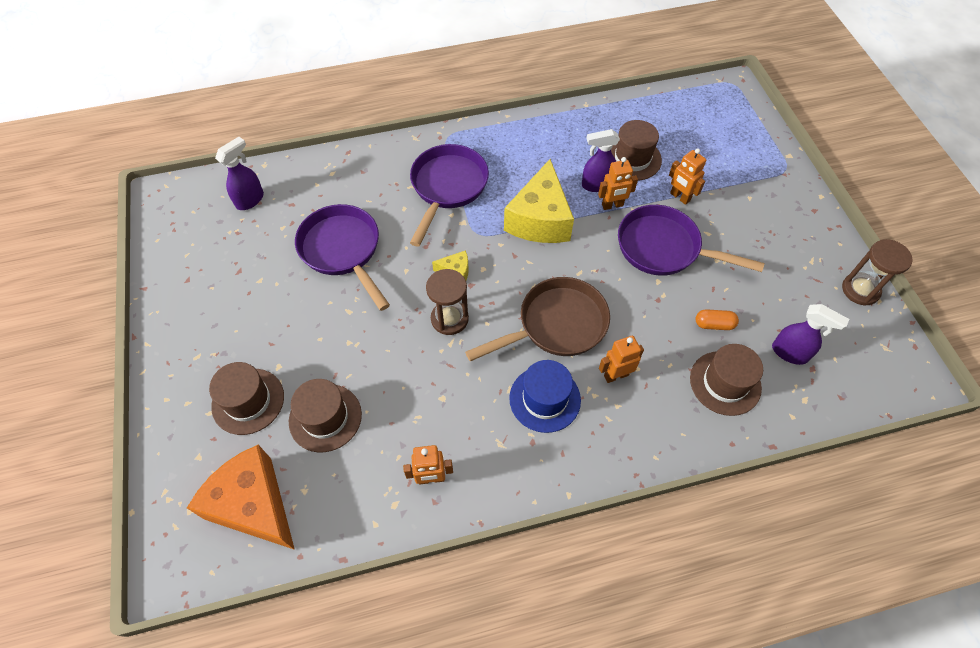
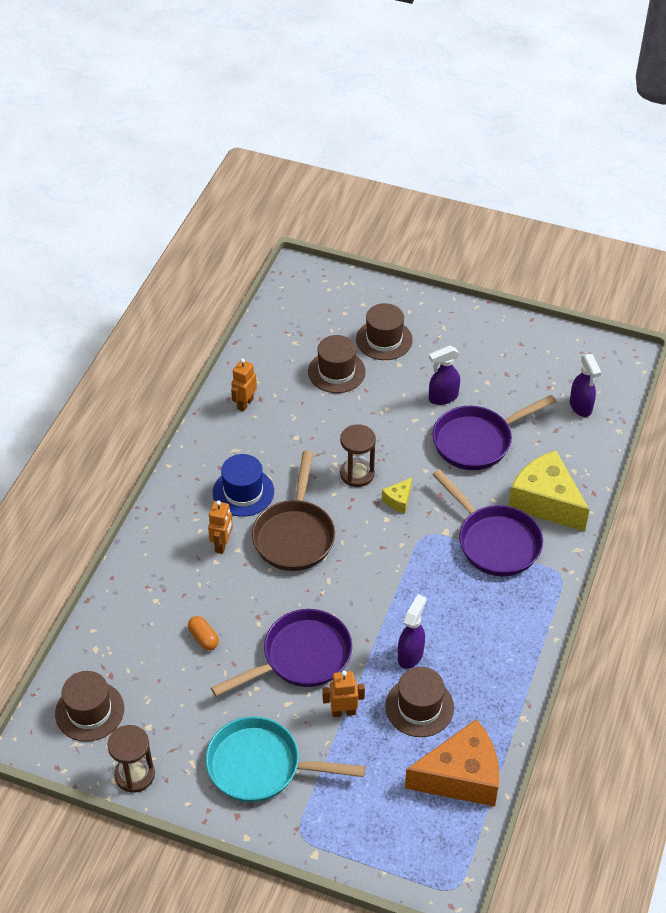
camera: 125 degrees right, 10 degrees down
orange cheese [187,445,295,550] -> orange cheese moved to [405,719,499,807]
purple pan [295,204,390,311] -> purple pan turned 150 degrees clockwise [432,395,556,470]
yellow cheese [504,159,574,243] -> yellow cheese moved to [508,450,590,531]
orange robot [598,157,638,210] -> none
brown hat [690,344,763,416] -> brown hat moved to [55,671,124,742]
orange capsule [695,309,739,330] -> orange capsule turned 75 degrees counterclockwise [188,616,219,650]
purple spray bottle [772,304,849,365] -> purple spray bottle moved to [429,346,460,405]
none -> turquoise pan [206,716,365,803]

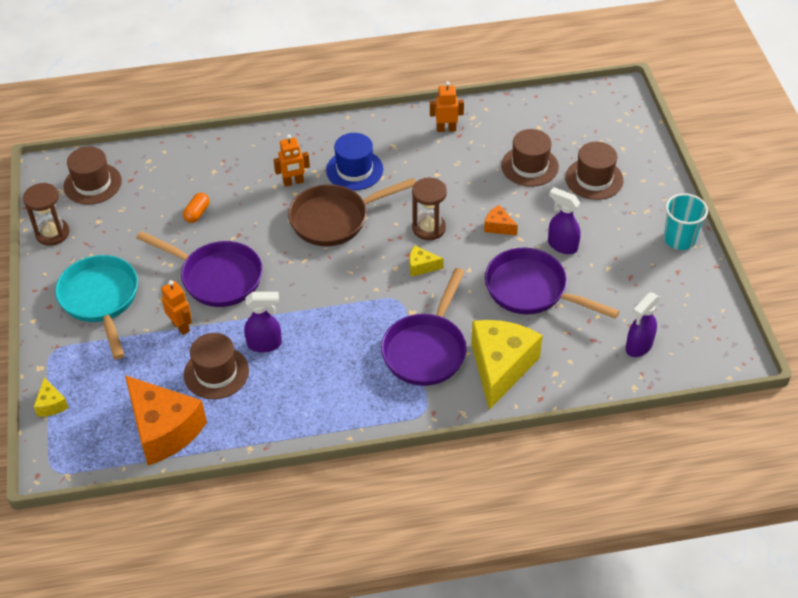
camera: 60 degrees right, 0 degrees up
none -> yellow cheese [34,377,69,417]
none -> orange cheese [484,205,518,235]
none -> turquoise cup [664,193,708,250]

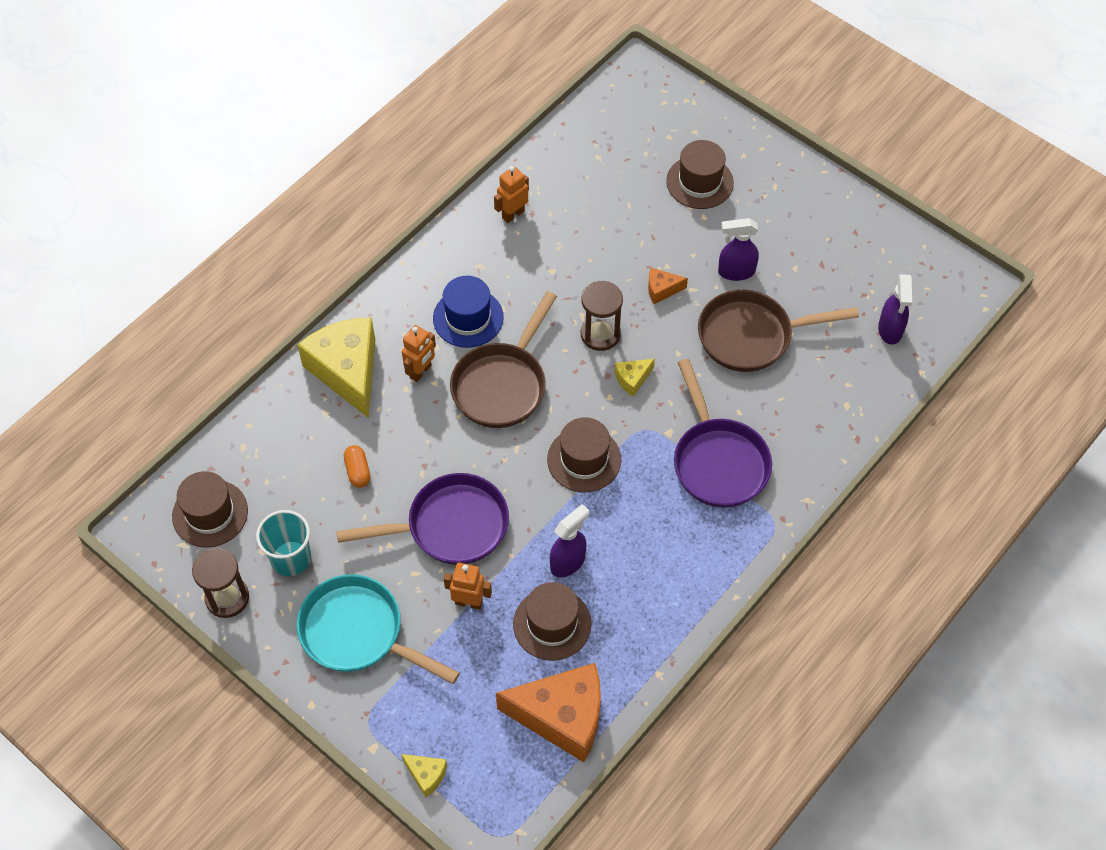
camera: 40 degrees left, 10 degrees up
yellow cheese [471,320,543,410] -> yellow cheese moved to [297,317,375,418]
purple pan [485,248,620,319] -> brown pan [698,290,859,372]
brown hat [501,129,559,187] -> brown hat moved to [547,417,621,492]
turquoise cup [664,193,708,250] -> turquoise cup moved to [256,510,311,576]

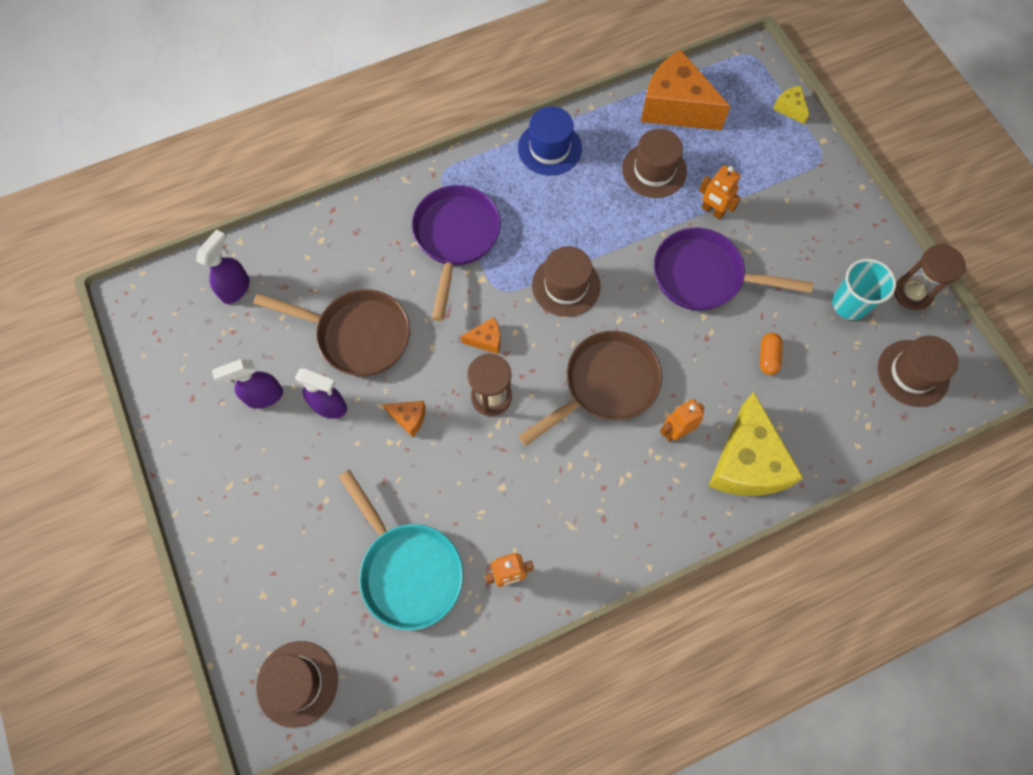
camera: 155 degrees left, 10 degrees up
turquoise pan [297,574,460,684] -> turquoise pan moved to [339,470,463,630]
blue hat [433,276,504,348] -> blue hat moved to [518,106,582,176]
purple spray bottle [550,504,589,577] -> purple spray bottle moved to [212,359,283,409]
yellow cheese [615,359,655,397] -> orange cheese [460,317,500,354]
brown hat [666,140,734,209] -> brown hat moved to [256,641,338,728]

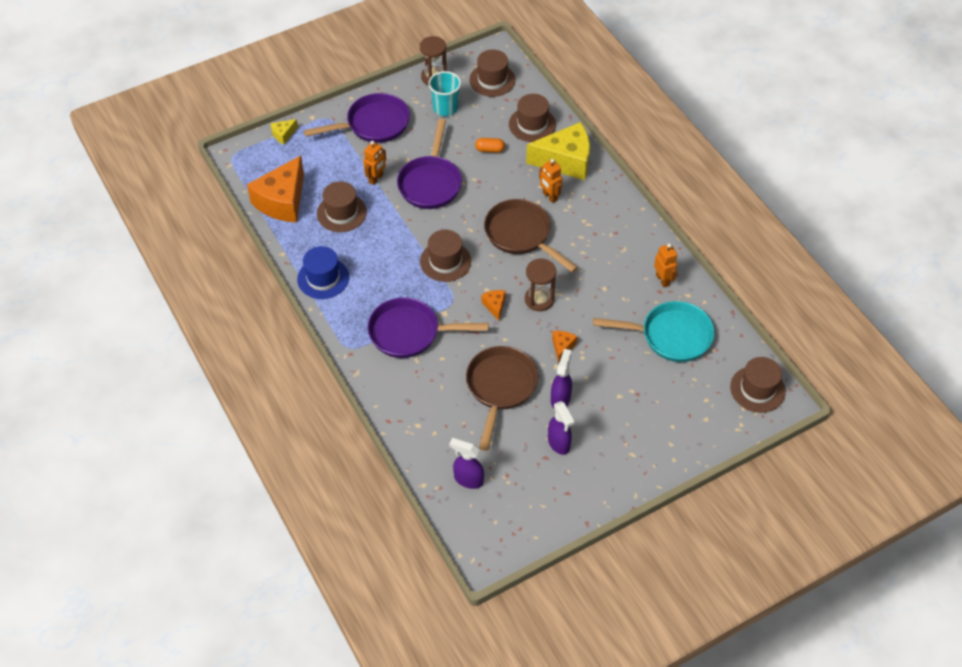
camera: 95 degrees left, 15 degrees down
turquoise pan [339,470,463,630] -> turquoise pan turned 45 degrees clockwise [593,301,715,362]
none -> purple pan [304,93,410,143]
none -> brown hat [509,94,556,142]

